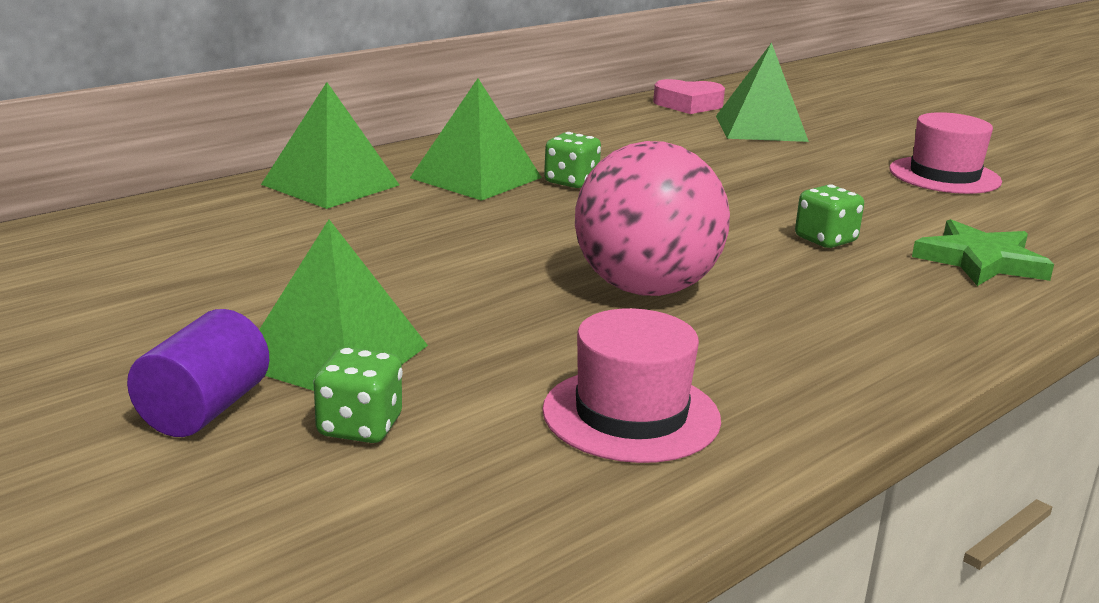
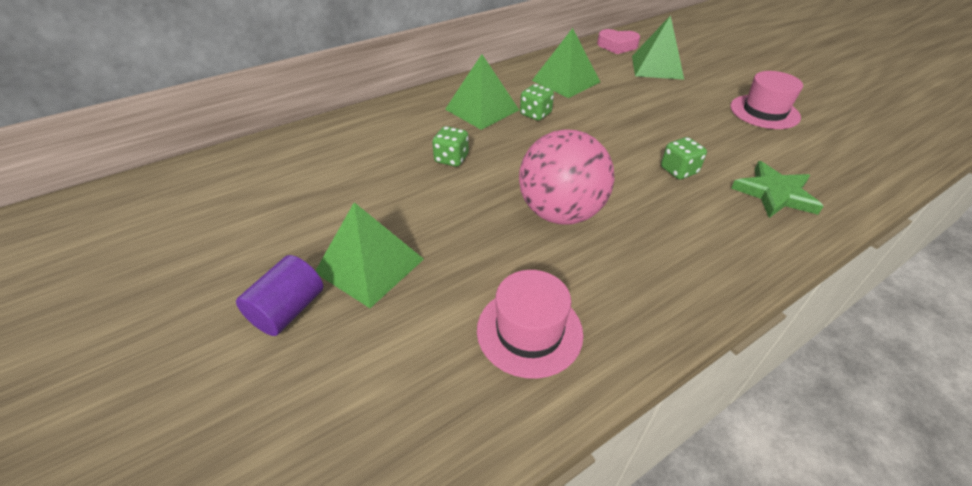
camera: 10 degrees right, 20 degrees up
green pyramid [261,82,399,209] -> green pyramid moved to [532,28,600,98]
green dice [313,347,403,443] -> green dice moved to [432,126,469,167]

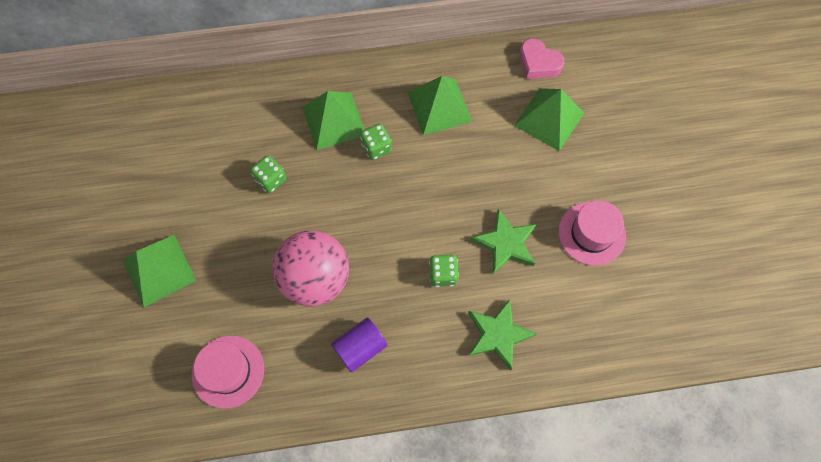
camera: 25 degrees right, 25 degrees up
purple cylinder [236,255,323,336] -> purple cylinder moved to [331,317,387,372]
none -> green star [471,209,537,274]

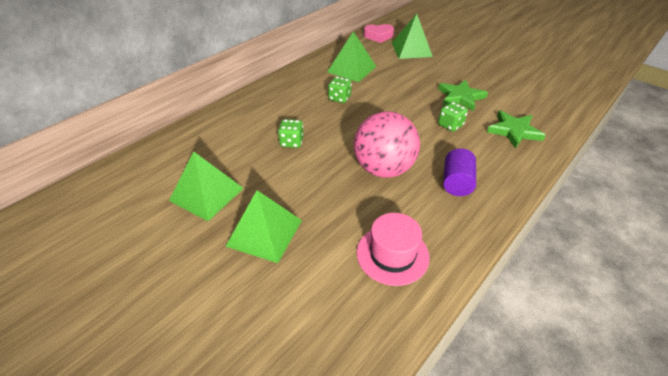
camera: 40 degrees left, 25 degrees down
green pyramid [302,91,364,151] -> green pyramid moved to [169,151,244,221]
pink hat [558,200,626,266] -> none

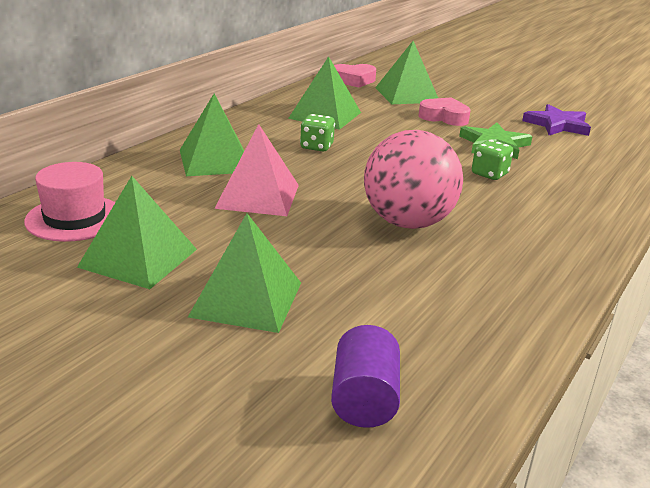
camera: 10 degrees left, 15 degrees down
green dice [278,119,304,148] -> pink pyramid [214,124,299,216]
pink hat [357,213,430,286] -> pink hat moved to [24,162,116,242]
purple cylinder [443,148,476,196] -> purple cylinder moved to [331,325,400,428]
green star [487,111,546,148] -> none
none -> green pyramid [180,94,244,176]
none -> pink heart [418,97,471,126]
none -> purple star [522,104,591,136]

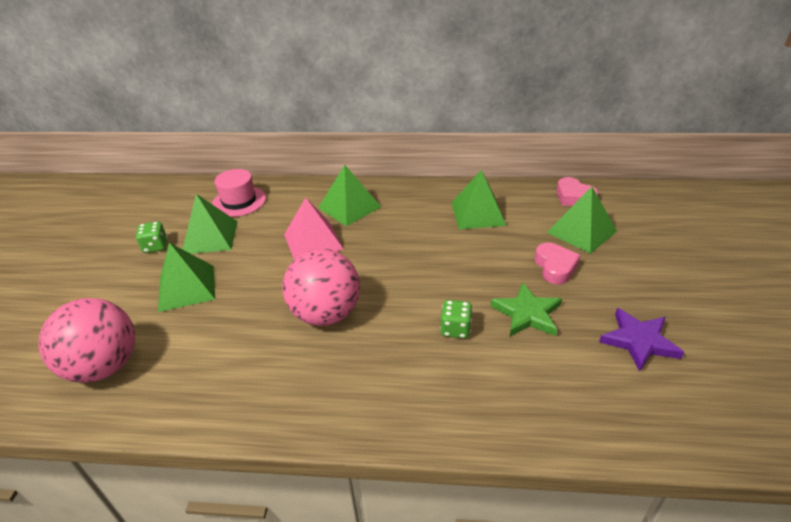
camera: 65 degrees right, 10 degrees up
green dice [300,114,335,151] -> green dice moved to [136,221,167,253]
purple cylinder [331,325,400,428] -> pink ball [38,298,135,383]

